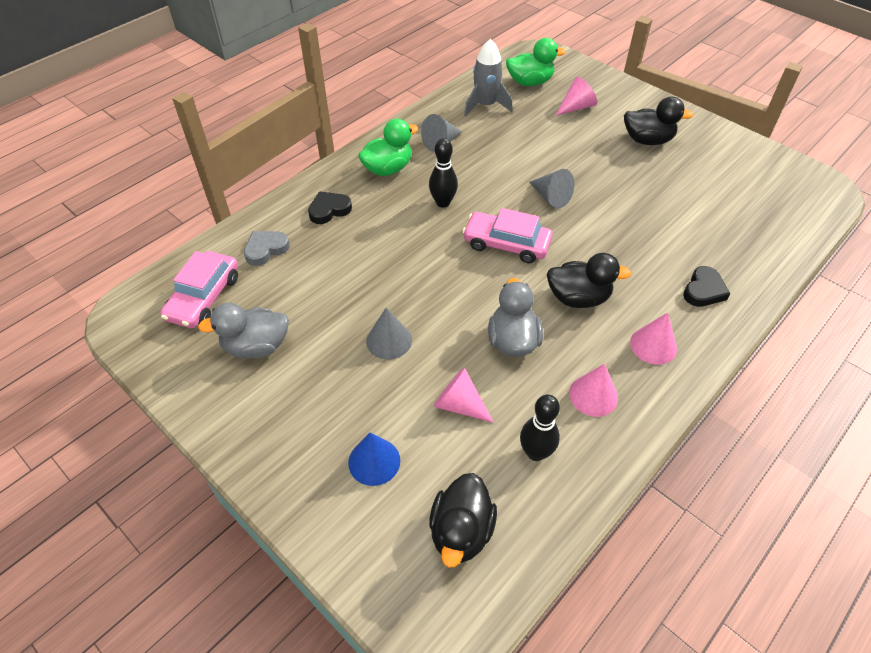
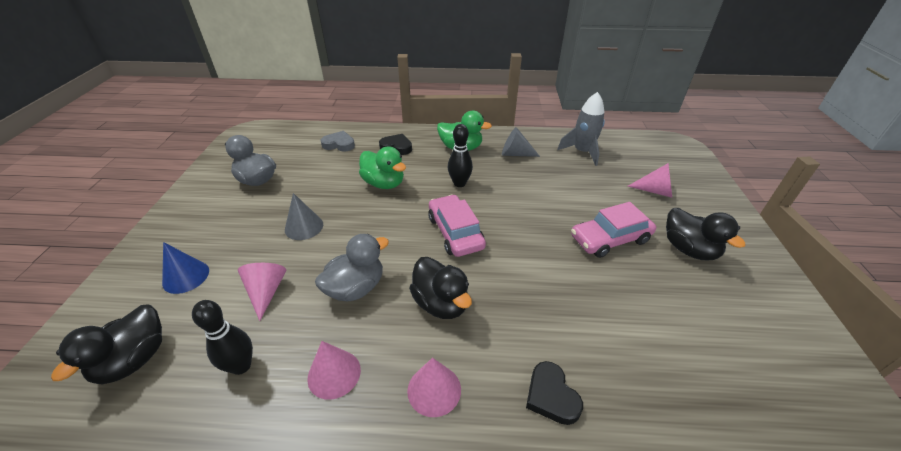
camera: 50 degrees right, 10 degrees down
pink car [160,251,238,328] -> pink car moved to [571,202,656,258]
black duck [429,473,497,568] -> black duck turned 45 degrees counterclockwise [51,304,162,384]
green duck [506,38,566,86] -> green duck moved to [359,146,406,189]
grey cone [529,169,574,209] -> none
black heart [683,266,730,307] -> black heart turned 75 degrees clockwise [526,361,583,425]

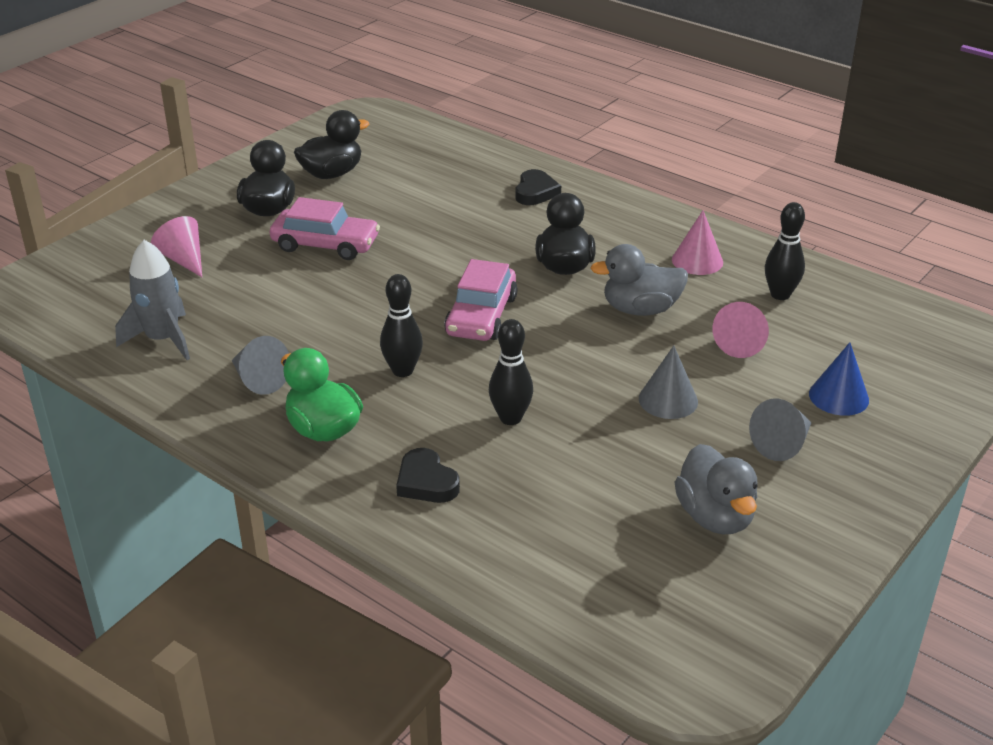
camera: 145 degrees left, 5 degrees down
black duck [51,304,162,384] -> black duck moved to [294,110,369,179]
grey heart [320,131,355,151] -> none
green duck [359,146,406,189] -> black bowling pin [489,319,533,425]
pink cone [407,358,461,417] -> none
none -> grey cone [749,399,812,461]

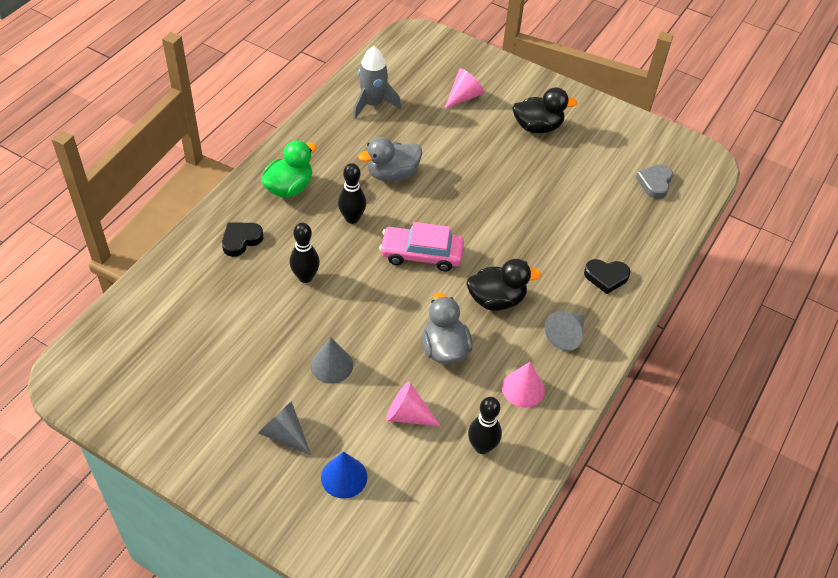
camera: 80 degrees right, 15 degrees up
grey cone [231,336,289,395] -> grey cone moved to [545,311,584,351]
pink car [270,197,380,260] -> none
black duck [294,110,369,179] -> none
grey duck [675,444,758,534] -> grey duck moved to [358,137,422,182]
none -> grey heart [636,164,673,199]

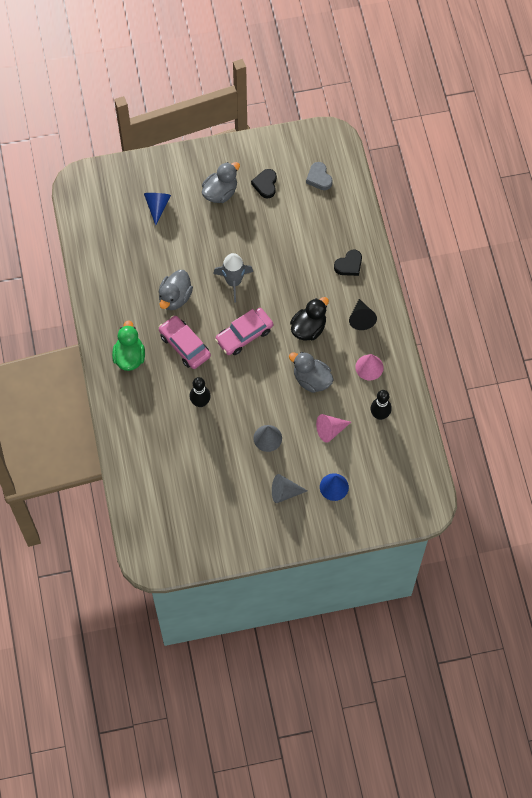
camera: 40 degrees left, 15 degrees up
black heart [222,222,263,257] -> black heart moved to [251,169,277,198]
black bowling pin [338,163,366,224] -> pink car [159,316,211,369]
grey rocket [353,46,401,119] -> grey rocket moved to [213,253,253,303]
pink cone [445,68,484,109] -> blue cone [144,193,171,225]
black duck [513,87,577,134] -> grey duck [202,162,240,203]
grey cone [545,311,584,351] -> black cone [349,299,377,330]

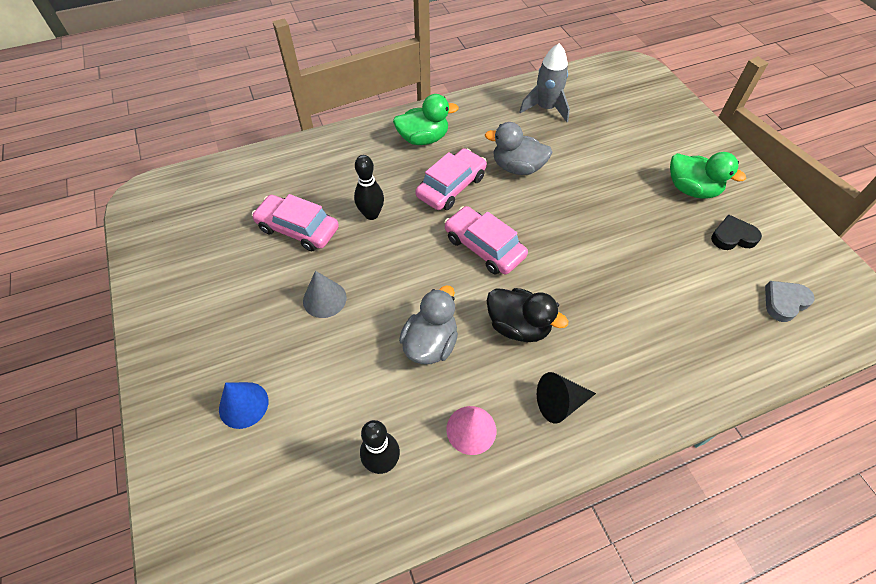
camera: 80 degrees right, 10 degrees down
blue cone [144,193,171,225] -> none
grey duck [202,162,240,203] -> green duck [670,152,746,199]
grey rocket [213,253,253,303] -> grey rocket moved to [520,43,570,122]
grey cone [272,474,308,503] -> none
pink cone [316,414,351,443] -> none
black heart [334,250,362,276] -> none
none -> pink car [252,194,339,251]

